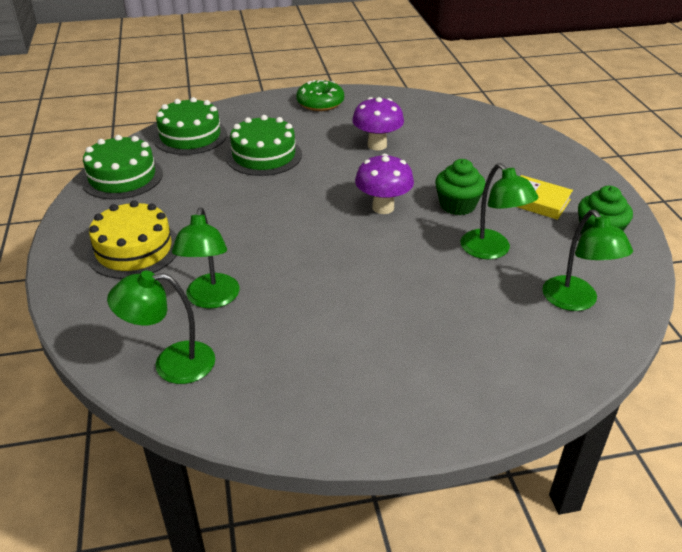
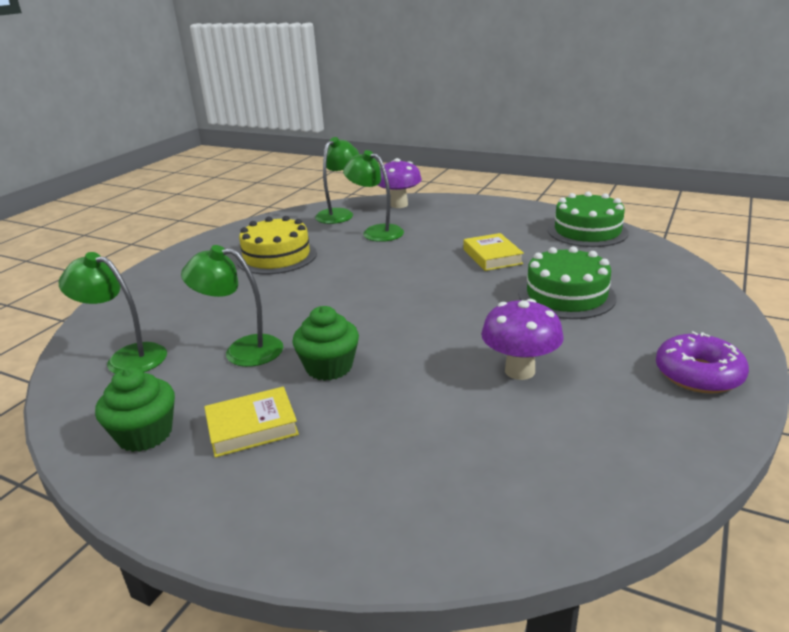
camera: 130 degrees right, 10 degrees down
yellow cake [87,200,177,279] -> yellow cake moved to [236,216,317,274]
green cake [153,97,227,155] -> none
green donut [296,80,344,111] -> purple donut [656,331,749,394]
purple mushroom [355,153,414,214] -> purple mushroom moved to [378,158,422,208]
none -> yellow book [464,233,524,271]

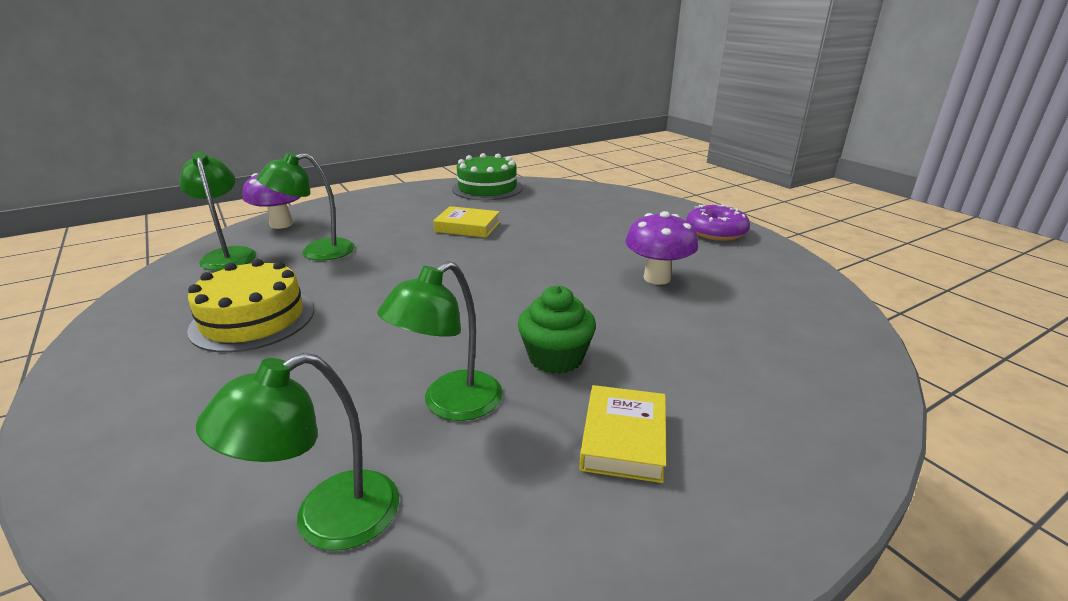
camera: 60 degrees left, 0 degrees up
green cupcake [95,367,175,452] -> none
green cake [518,246,617,319] -> none

